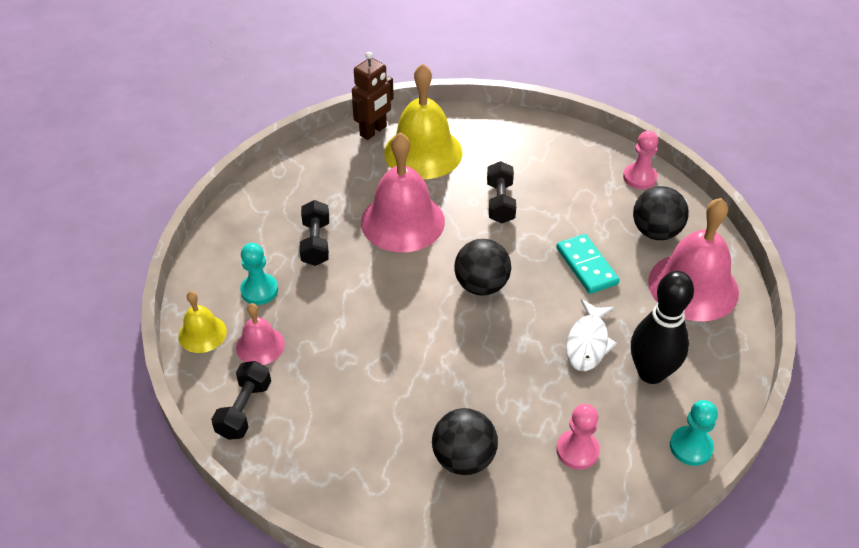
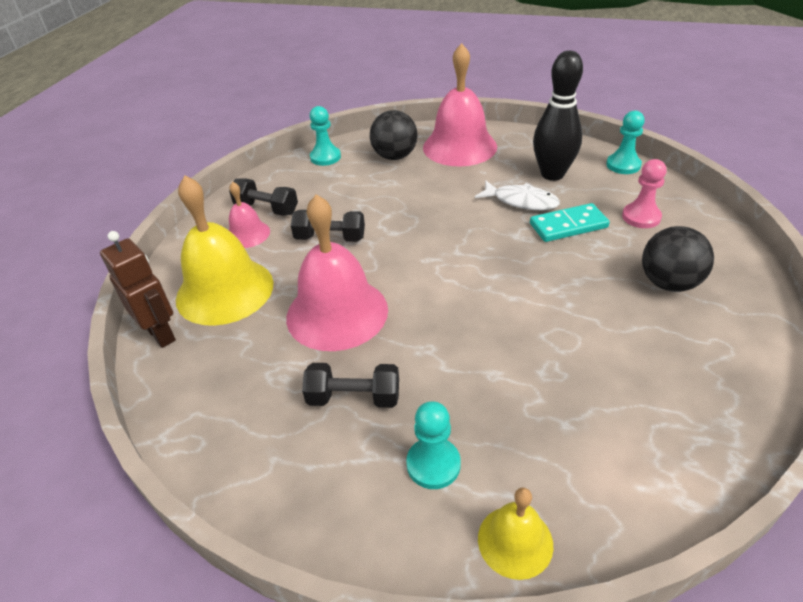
camera: 80 degrees left, 5 degrees down
black dumbbell [211,361,271,440] -> black dumbbell moved to [229,178,298,216]
pink bell [236,303,285,365] -> pink bell moved to [229,182,270,248]
black ball [454,239,511,296] -> none
turquoise domino [556,234,619,294] -> turquoise domino moved to [530,203,610,242]
pink pawn [623,131,659,189] -> turquoise pawn [310,106,341,166]

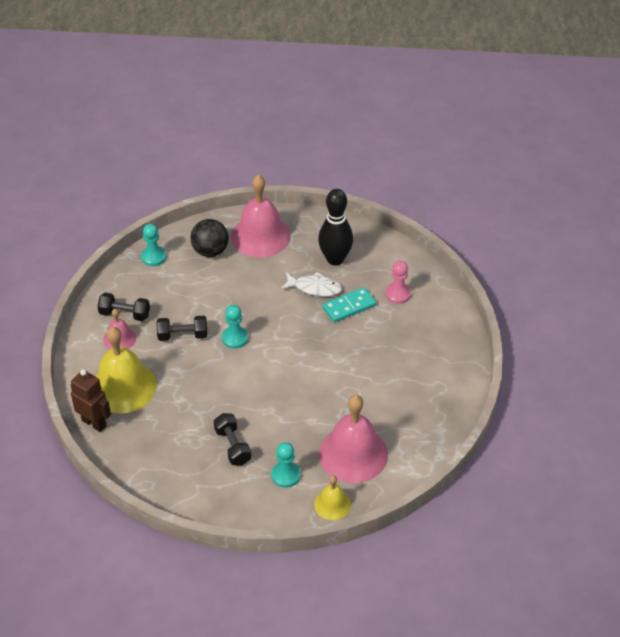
camera: 15 degrees left, 5 degrees up
pink bell [286,194,388,351] -> pink bell moved to [319,395,388,483]
black dumbbell [302,363,399,408] -> black dumbbell turned 75 degrees clockwise [214,413,252,465]
turquoise pawn [606,110,645,174] -> turquoise pawn moved to [222,305,248,349]
black ball [642,226,714,292] -> none

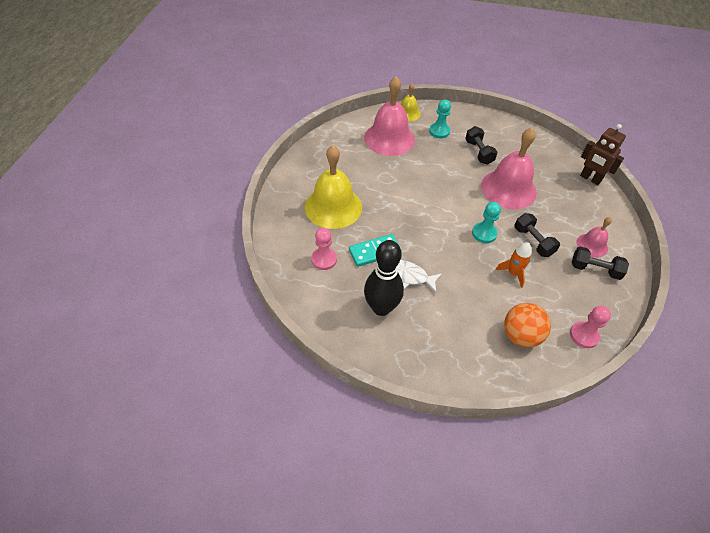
camera: 175 degrees left, 5 degrees up
yellow bell [95,327,157,413] -> yellow bell moved to [305,145,362,229]
turquoise pawn [141,224,166,266] -> pink pawn [570,306,611,348]
black dumbbell [157,316,207,341] -> black dumbbell turned 60 degrees clockwise [515,213,560,257]
black ball [190,219,229,257] -> orange ball [504,303,551,348]
pink bell [231,175,291,258] -> pink bell moved to [481,128,537,209]
none -> orange rocket [495,242,532,288]

